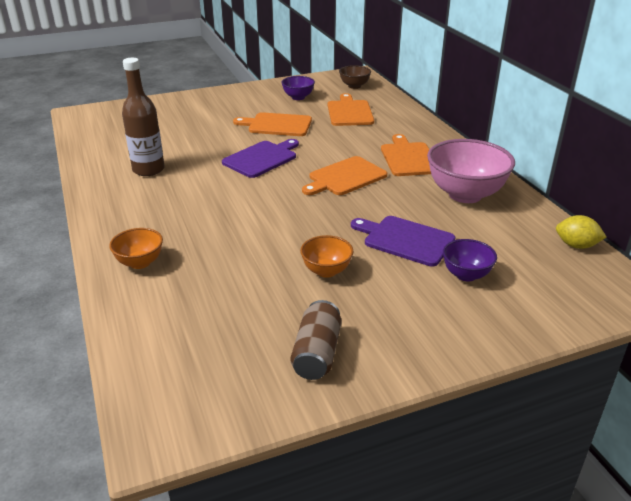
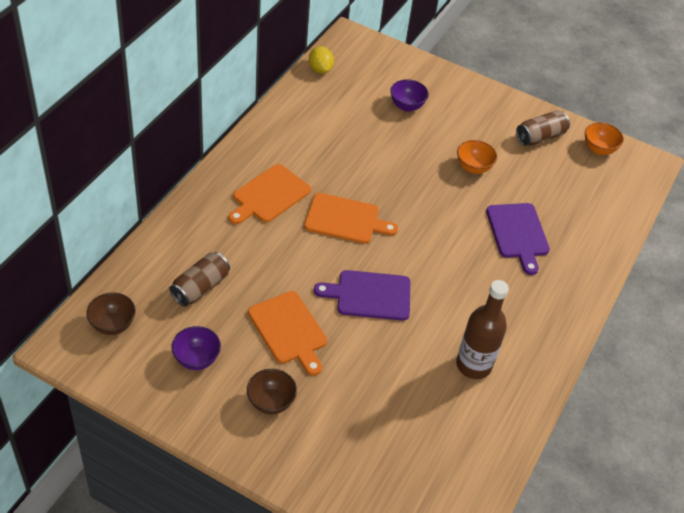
camera: 135 degrees left, 15 degrees up
orange bowl [109,228,163,269] -> orange bowl moved to [585,122,624,155]
orange cutting board [328,93,374,126] -> brown can [169,252,230,306]
purple cutting board [351,216,456,267] -> purple cutting board moved to [486,203,550,275]
pink bowl [427,139,515,203] -> none
none -> brown bowl [247,369,297,414]

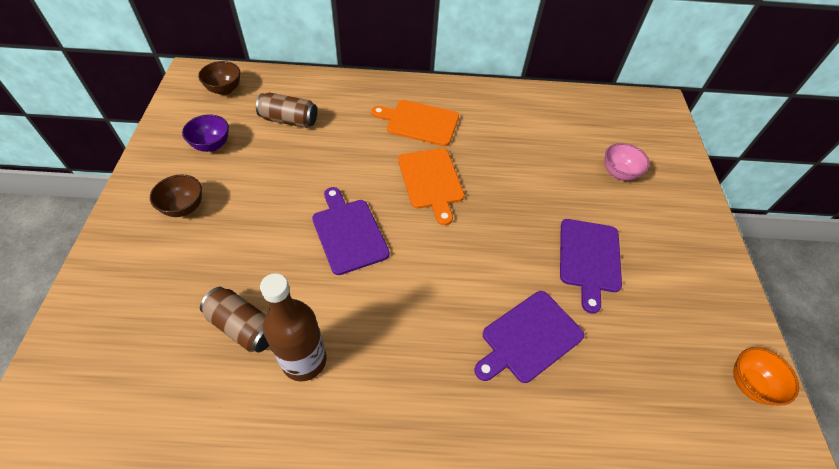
camera: 65 degrees right, 5 degrees up
orange cutting board [248,291,327,376] -> none
yellow lemon [309,46,334,74] -> none
purple bowl [390,79,429,112] -> pink bowl [605,143,650,181]
orange bowl [457,140,497,174] -> purple cutting board [560,219,622,314]
brown can [516,110,570,146] -> brown can moved to [200,287,269,352]

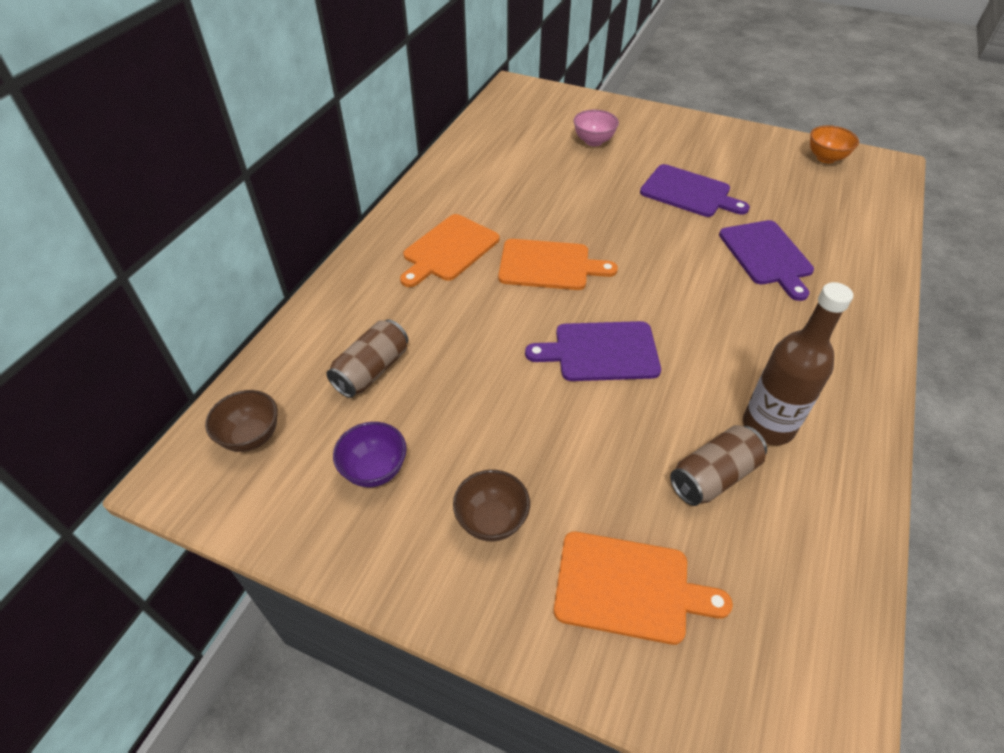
camera: 65 degrees left, 5 degrees down
none -> orange cutting board [554,532,733,645]

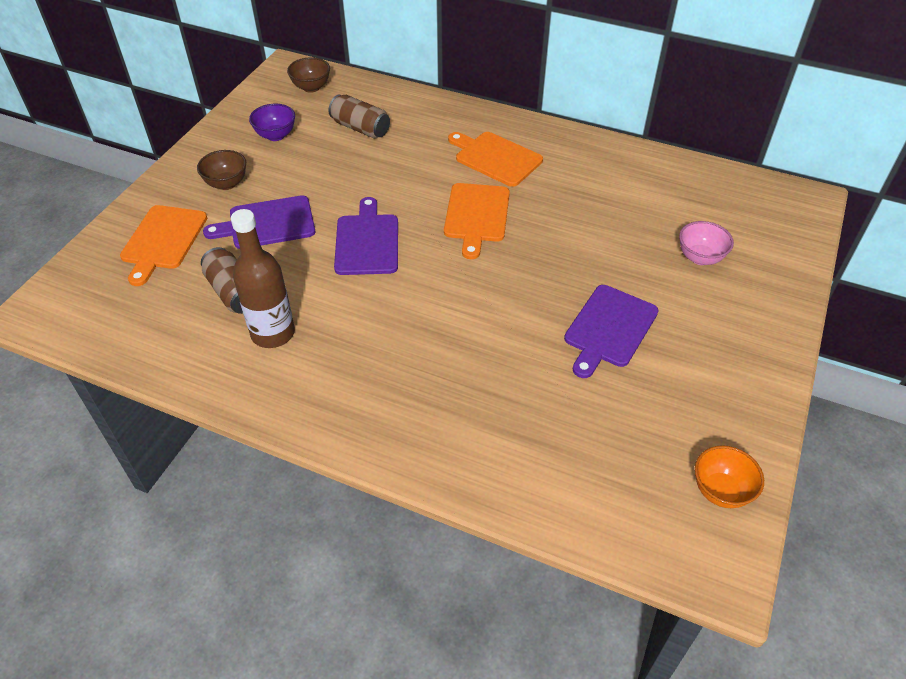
camera: 90 degrees right, 0 degrees up
purple cutting board [719,220,814,301] -> purple cutting board moved to [203,195,315,249]

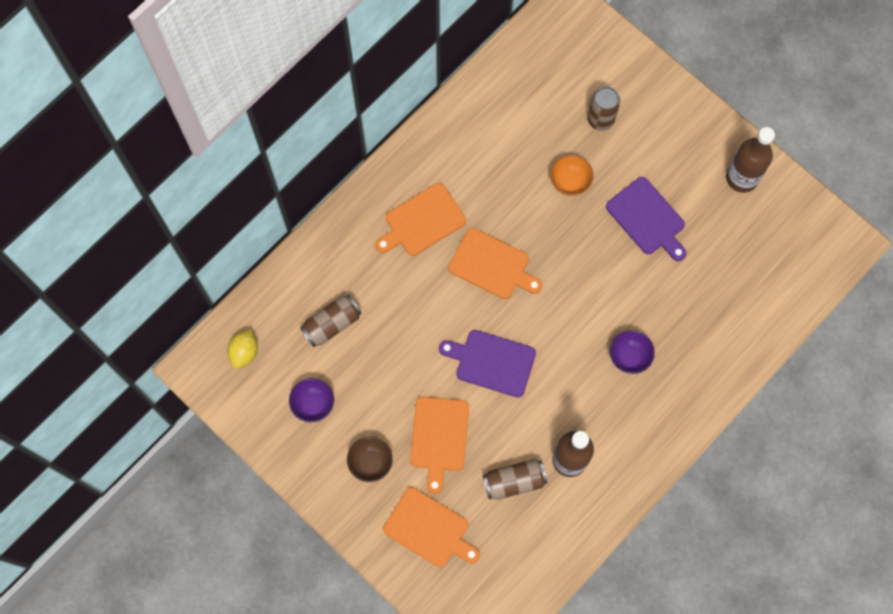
camera: 70 degrees left, 25 degrees up
purple cutting board [203,195,315,249] -> orange cutting board [410,396,469,494]
brown bowl [287,57,330,93] -> yellow lemon [227,329,258,369]
pink bowl [679,221,734,265] -> brown can [588,86,620,131]
orange bowl [695,445,764,508] -> orange bowl moved to [550,155,593,196]
none -> purple bowl [610,330,655,374]
none -> brown bottle [726,127,775,193]

